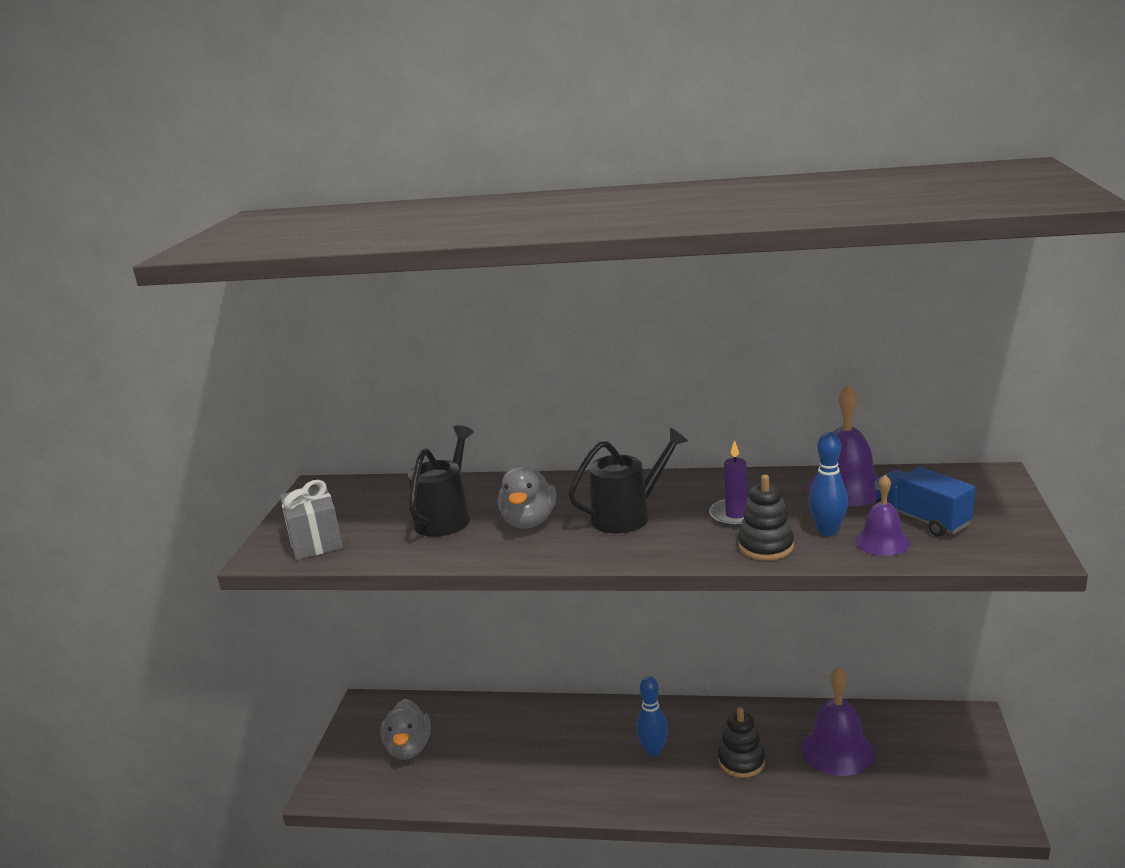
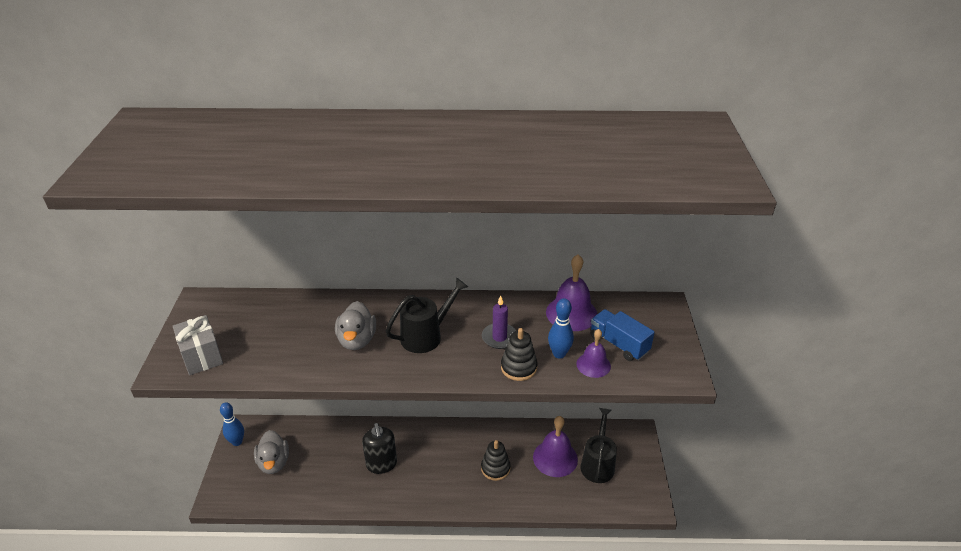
camera: 10 degrees left, 15 degrees up
black watering can [408,425,474,537] -> black watering can moved to [581,408,617,483]
blue bowling pin [636,676,668,756] -> blue bowling pin moved to [220,402,244,446]
none -> black soap dispenser [362,423,397,474]

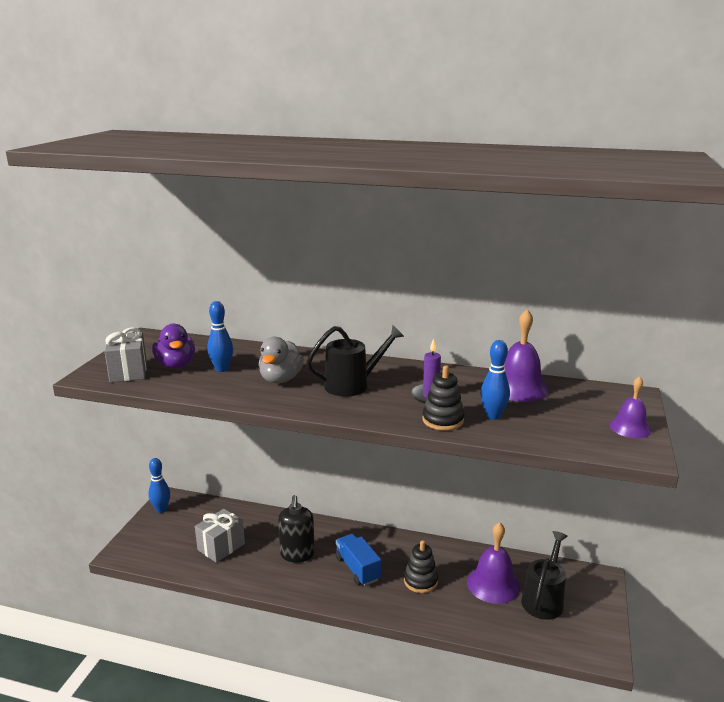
camera: 15 degrees right, 15 degrees down
grey duck [254,430,289,474] -> none
purple bell [576,329,611,378] -> purple bell moved to [609,376,652,438]
blue truck [591,309,655,361] -> blue truck moved to [335,534,381,586]
none -> purple duck [152,324,195,369]
none -> grey gift [195,509,245,563]
none -> blue bowling pin [207,301,233,372]

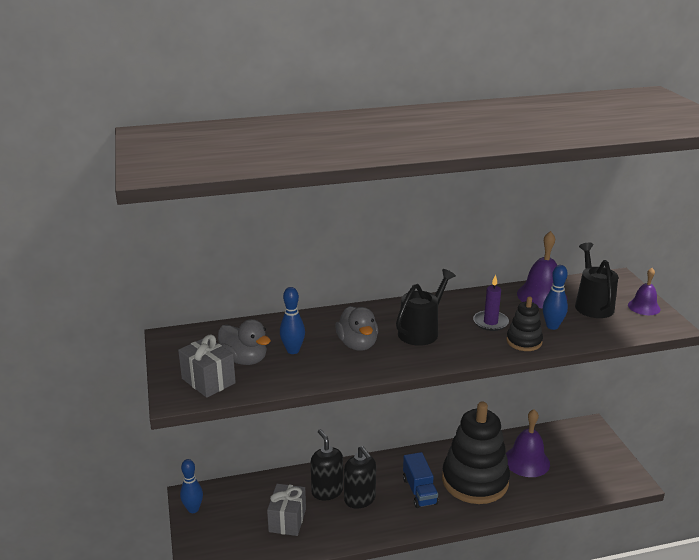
camera: 30 degrees left, 5 degrees up
purple duck [152,324,195,369] -> grey duck [218,319,271,365]
blue truck [335,534,381,586] -> blue truck turned 135 degrees counterclockwise [403,452,438,508]
black stacking toy [404,540,438,593] -> black stacking toy [442,402,510,504], size x2.18
black watering can [521,531,568,620] -> black watering can moved to [575,243,618,318]
none -> black soap dispenser [311,429,343,500]

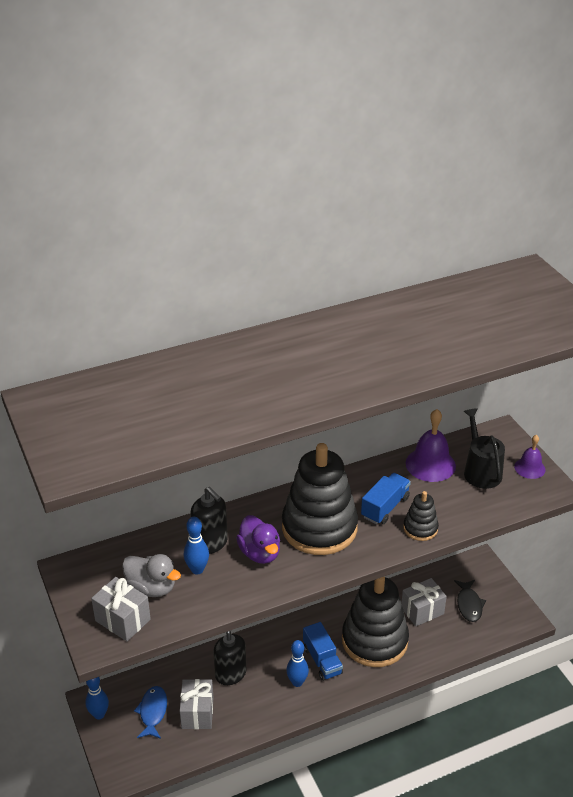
camera: 10 degrees left, 10 degrees up
grey duck [335,306,378,351] -> purple duck [236,515,280,564]
black soap dispenser [344,446,376,509] -> black soap dispenser moved to [190,487,228,554]
black watering can [396,269,456,346] -> black stacking toy [282,443,358,555]
purple candle [473,274,509,331] -> blue truck [361,473,411,524]
purple bell [506,409,550,477] -> grey gift [401,578,447,626]
blue bowling pin [543,265,568,330] -> blue bowling pin moved to [286,640,309,687]
none -> blue fish [134,686,167,739]
none -> black fish [454,580,486,622]

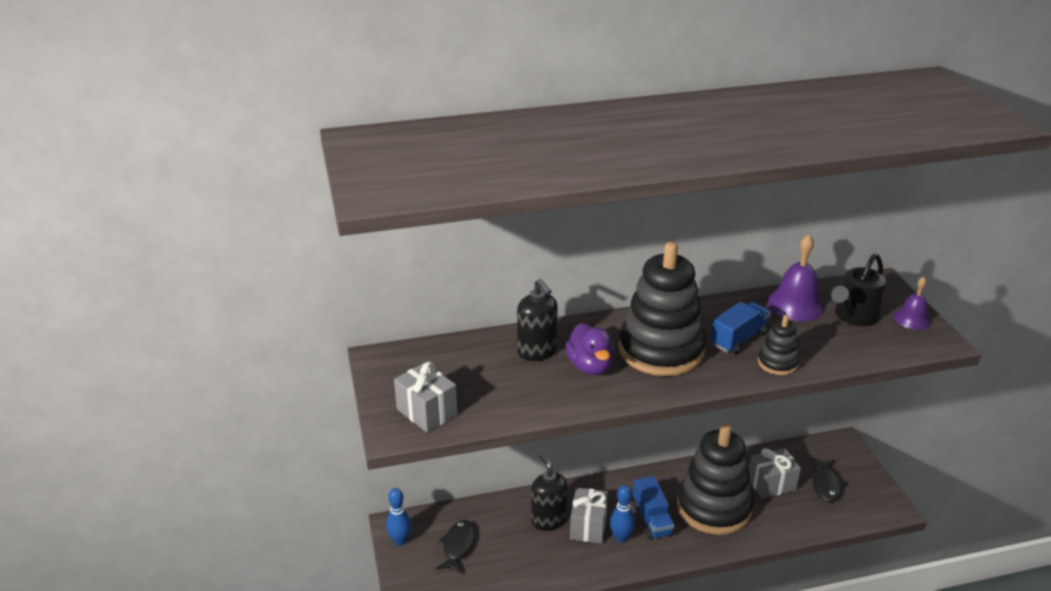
camera: 10 degrees right, 5 degrees down
grey duck [122,554,181,597] -> none
blue fish [134,686,167,739] -> black fish [436,520,475,574]
grey gift [180,679,214,729] -> grey gift moved to [570,488,608,544]
blue bowling pin [184,517,209,575] -> none
black watering can [464,408,505,489] -> black watering can turned 135 degrees counterclockwise [831,253,886,326]

